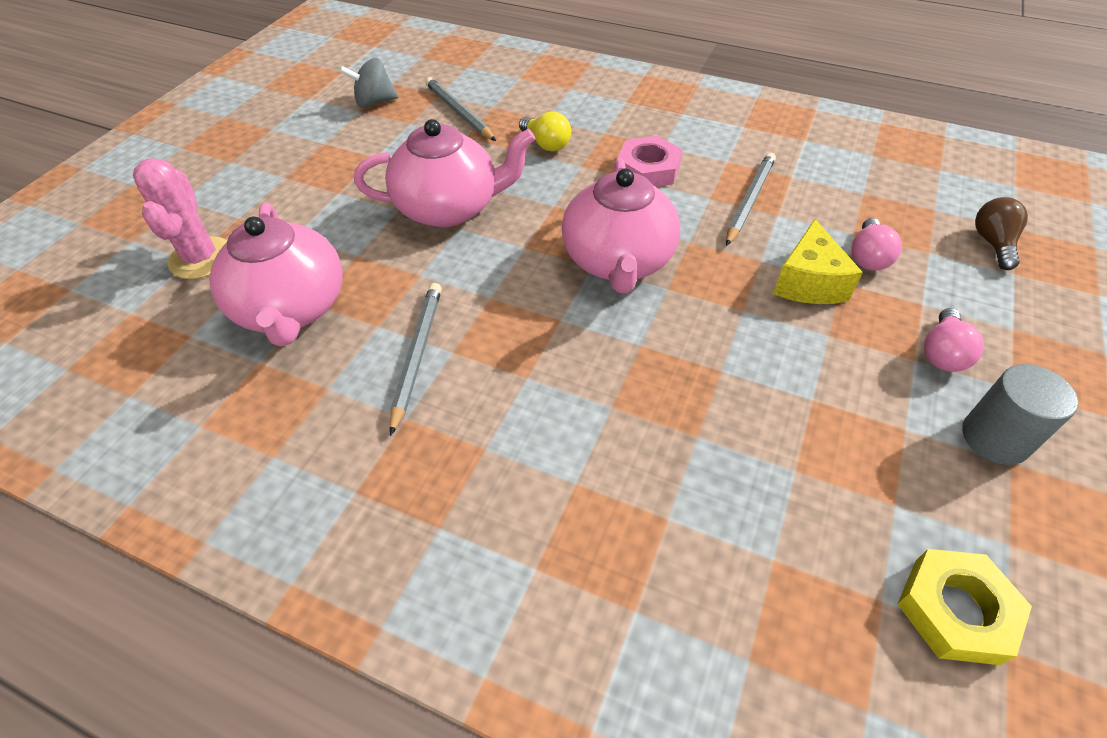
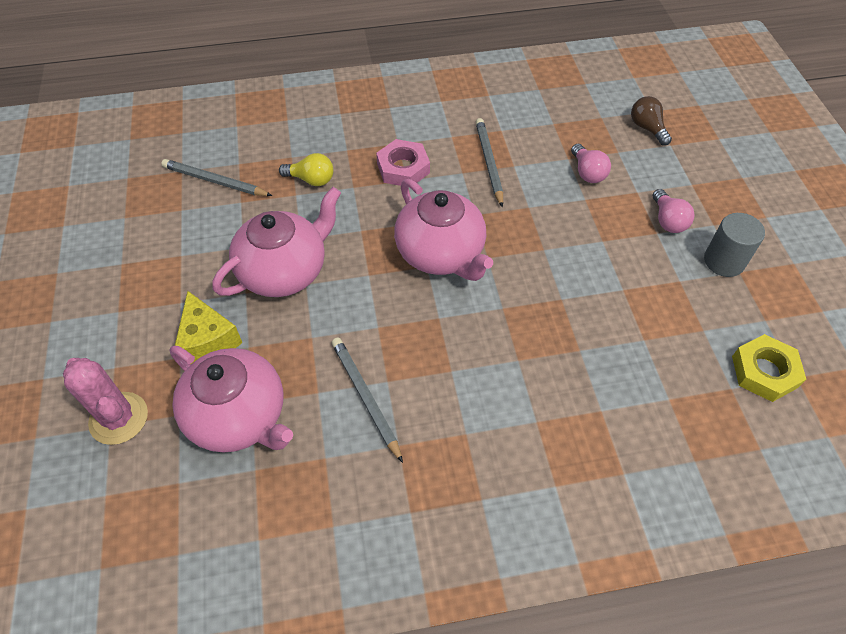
camera: 35 degrees left, 5 degrees up
grey spinning top [339,58,398,108] -> none
yellow cheese [773,219,863,304] -> yellow cheese moved to [175,291,242,364]

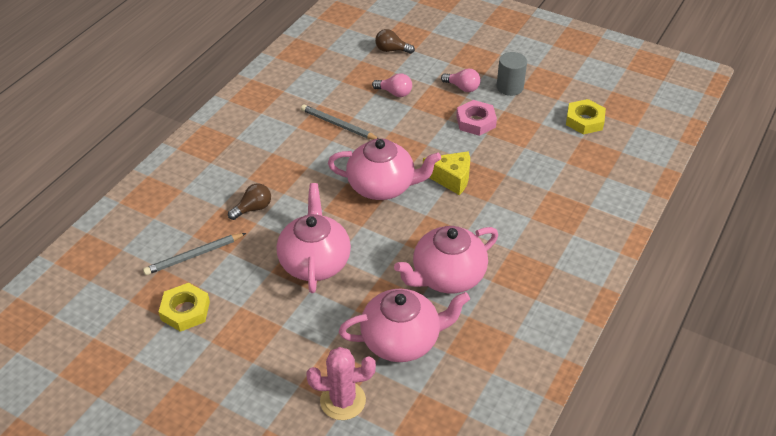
camera: 50 degrees left, 10 degrees down
yellow cheese [175,291,242,364] -> yellow cheese moved to [423,151,470,195]
yellow light bulb [279,153,334,186] -> brown light bulb [228,183,271,220]
grey pencil [332,337,403,463] -> pink teapot [394,226,498,293]
pink nut [376,139,430,186] -> pink nut moved to [456,100,497,136]
none -> yellow nut [159,283,210,332]

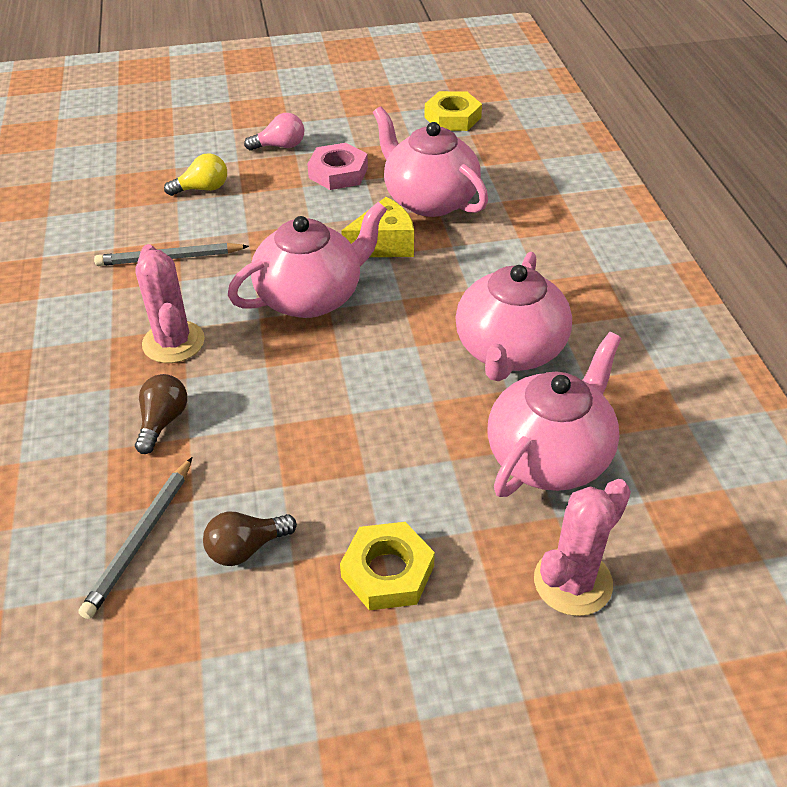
camera: 40 degrees left, 0 degrees up
yellow nut [159,283,210,332] -> yellow nut moved to [340,522,435,610]
pink teapot [277,183,351,293] -> pink teapot moved to [373,106,488,217]
pink light bulb [372,73,412,97] -> yellow light bulb [164,153,227,196]
brown light bulb [375,29,415,54] -> brown light bulb moved to [203,512,297,566]
grey cylinder [497,52,527,96] -> none
none -> pink cactus [135,244,205,363]

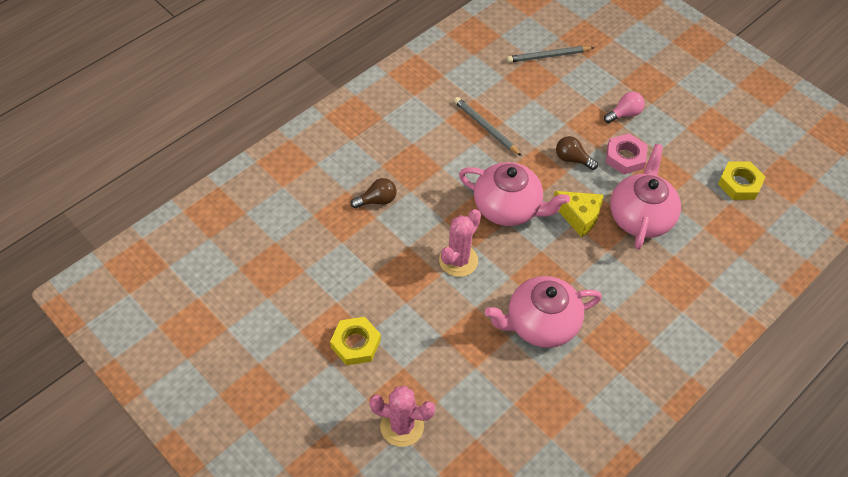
camera: 55 degrees right, 10 degrees up
grey pencil [78,457,192,619] -> grey pencil moved to [507,46,595,63]
pink cactus [135,244,205,363] -> pink cactus moved to [439,209,481,277]
yellow light bulb [164,153,227,196] -> none
brown light bulb [203,512,297,566] -> brown light bulb moved to [556,136,598,170]
pink light bulb [244,113,304,150] -> pink light bulb turned 75 degrees counterclockwise [604,92,645,123]
pink teapot [487,332,621,497] -> none

